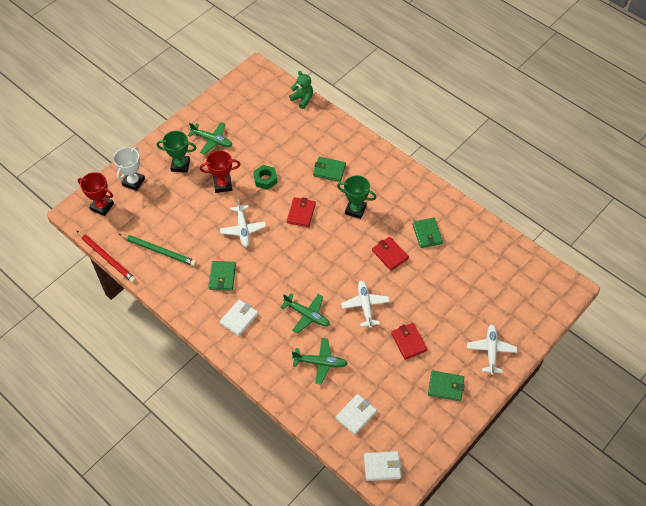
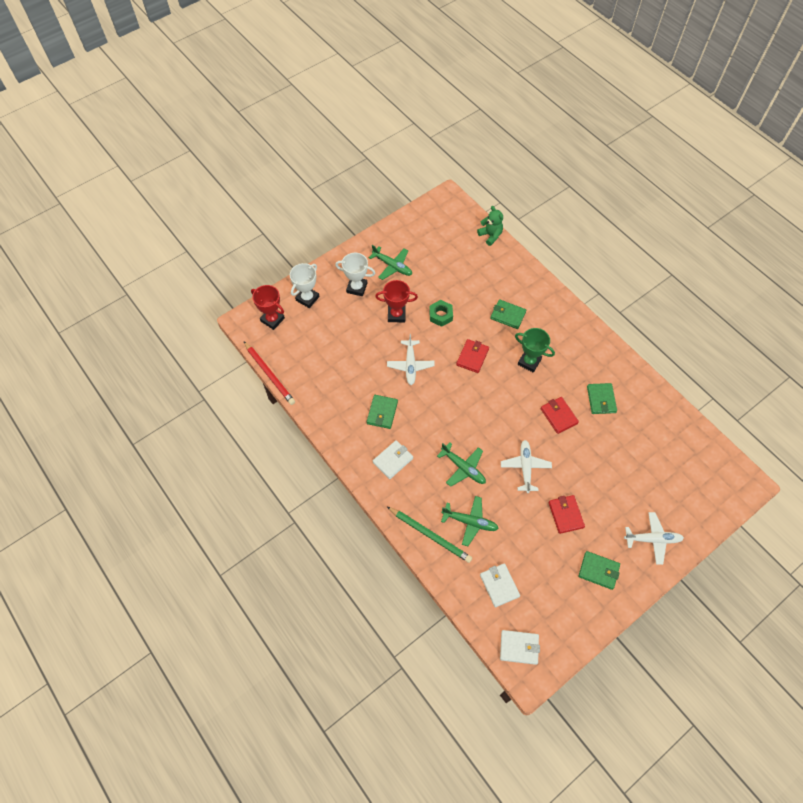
camera: 10 degrees right, 5 degrees up
green pencil [119,234,197,266] -> green pencil moved to [387,507,472,563]
green trophy [156,131,196,173] -> white trophy [335,253,375,296]
white wallet [336,394,377,435] -> white wallet turned 75 degrees counterclockwise [480,563,520,607]
white plane [467,324,517,375] -> white plane turned 75 degrees clockwise [624,512,684,565]

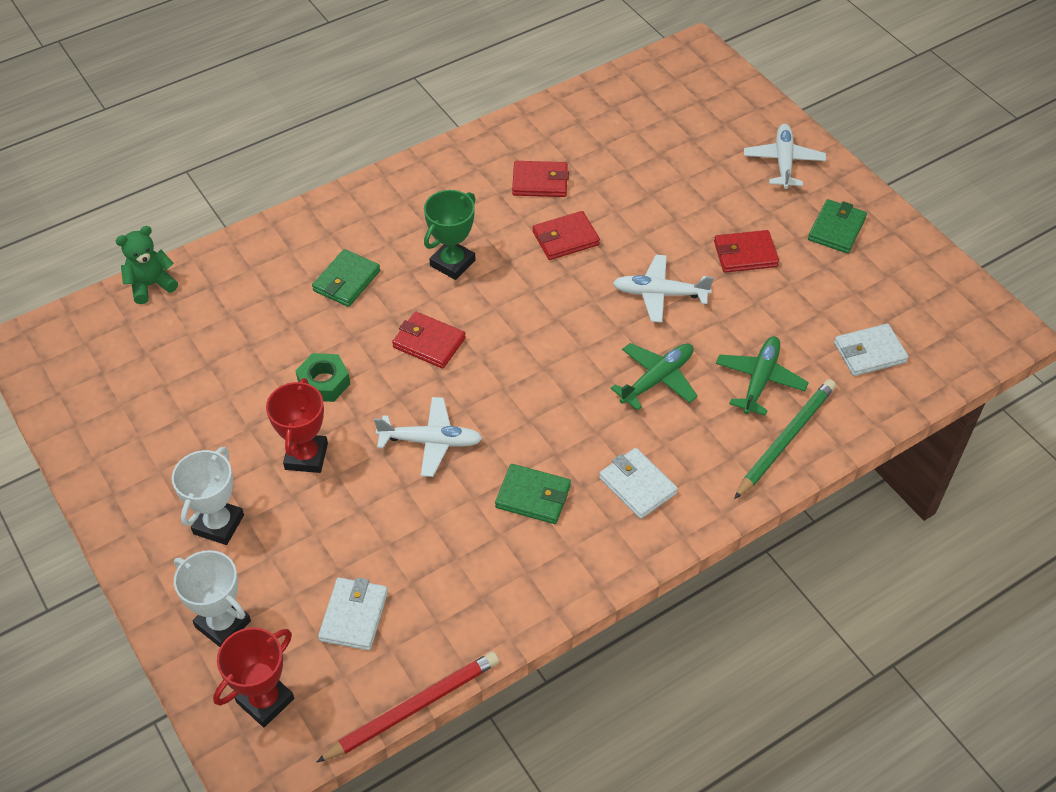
camera: 85 degrees left, 10 degrees down
green plane [369,245,412,280] -> none
white wallet [500,630,540,665] -> white wallet moved to [318,578,388,650]
green wallet [587,383,617,414] -> red wallet [512,161,569,197]

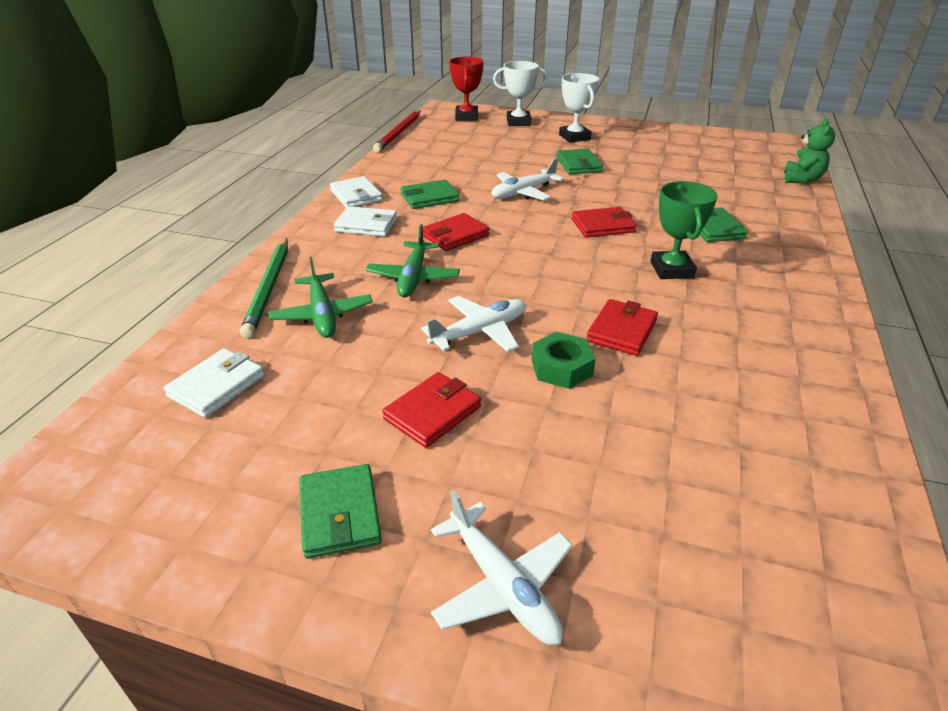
camera: 140 degrees right, 15 degrees down
red trophy [266,378,328,473] -> green wallet [556,149,603,174]
green nut [296,353,350,402] -> green nut moved to [532,332,596,389]
white wallet [318,578,388,650] -> white wallet moved to [330,176,383,208]
red wallet [512,161,569,197] -> red wallet moved to [423,213,490,251]

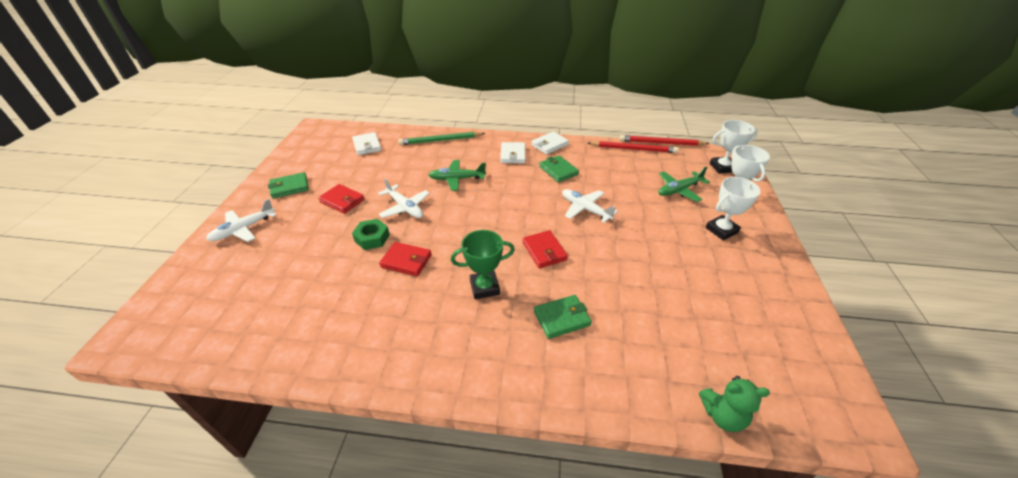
camera: 80 degrees right, 5 degrees up
white wallet [163,348,264,418] -> white wallet turned 45 degrees clockwise [352,132,382,155]
green plane [268,257,373,338] -> green plane moved to [658,167,710,202]
red wallet [423,213,490,251] -> none
red trophy [449,57,484,121] -> white trophy [710,120,758,174]
green wallet [556,149,603,174] -> none
none -> red pencil [588,141,679,153]

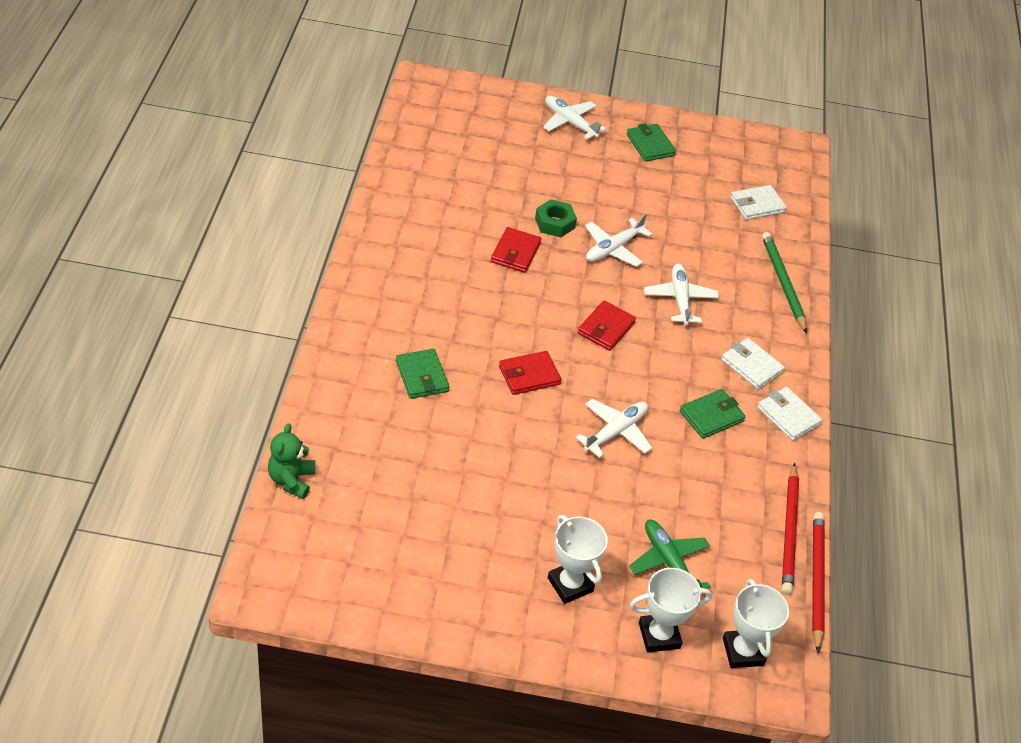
camera: 85 degrees right, 5 degrees up
red wallet [318,184,365,214] -> red wallet moved to [577,300,636,351]
green plane [429,160,486,191] -> white plane [644,264,719,326]
green trophy [451,230,515,299] -> none
white wallet [500,142,526,163] -> white wallet turned 45 degrees clockwise [721,338,785,390]

